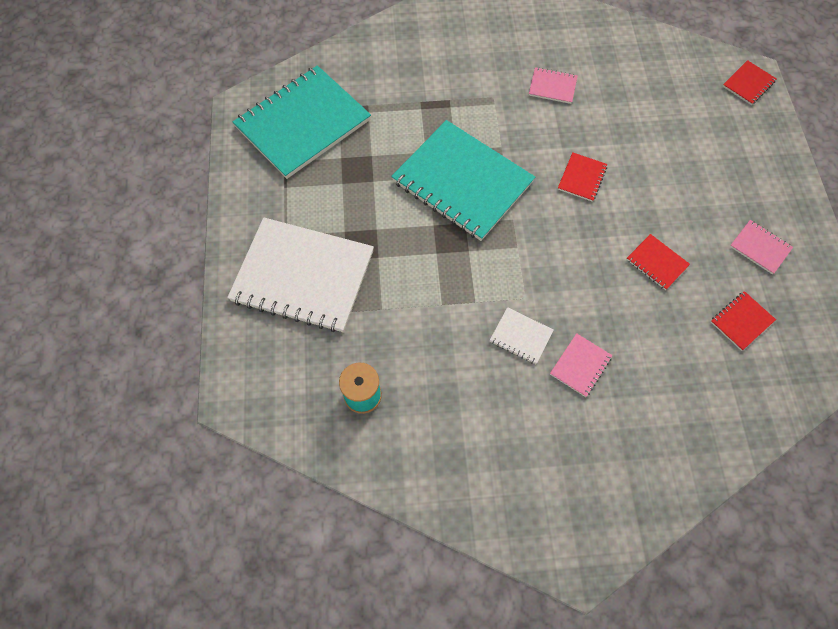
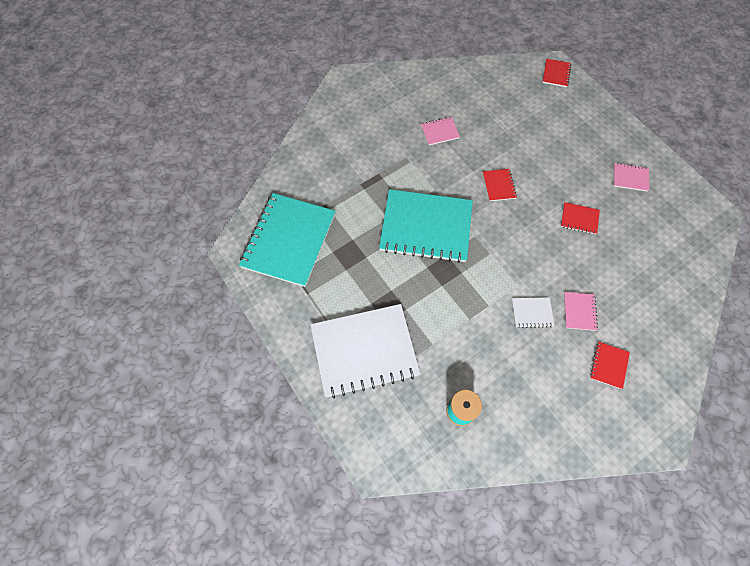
camera: 30 degrees left, 0 degrees up
red notebook [711,291,776,351] -> red notebook moved to [590,342,630,389]

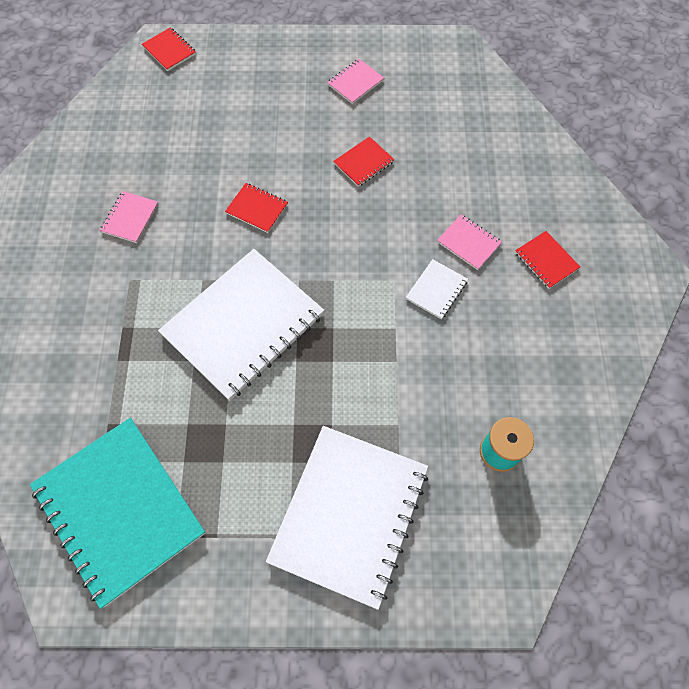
camera: 55 degrees left, 0 degrees up
turquoise notebook [379,189,473,263] -> white notebook [158,249,325,401]

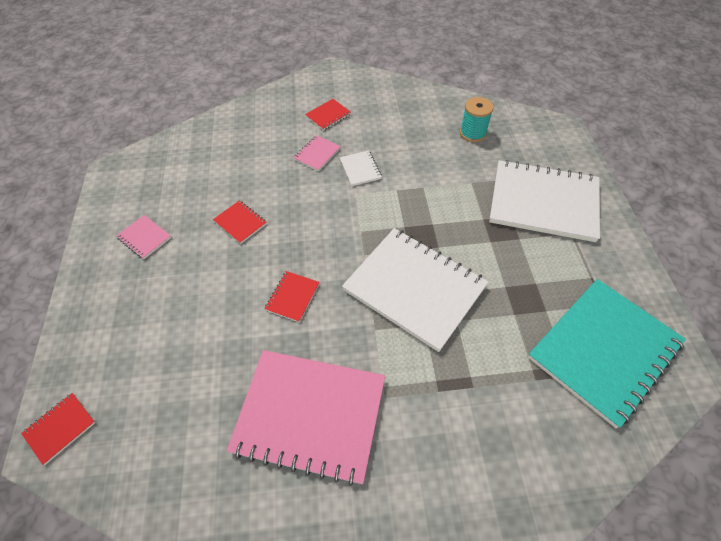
camera: 95 degrees left, 10 degrees down
pink notebook [100,191,158,243] -> pink notebook [227,350,385,486], size x2.41
white notebook [406,259,468,319] -> white notebook turned 45 degrees clockwise [340,150,382,186]

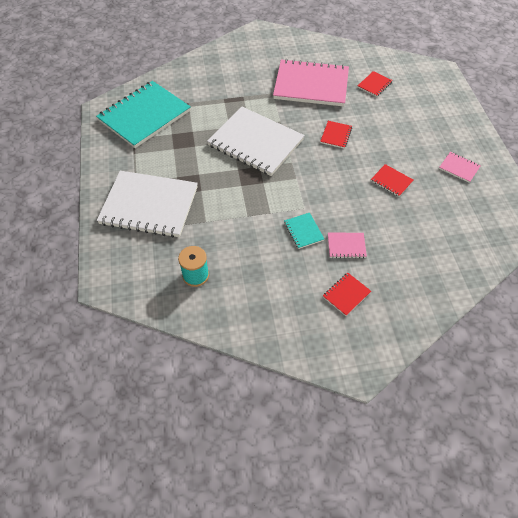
camera: 175 degrees right, 0 degrees up
red notebook [21,393,96,465] -> red notebook moved to [358,71,393,97]
pink notebook [294,135,341,171] -> pink notebook turned 60 degrees clockwise [328,233,367,258]
white notebook [340,150,382,186] -> turquoise notebook [284,213,324,249]

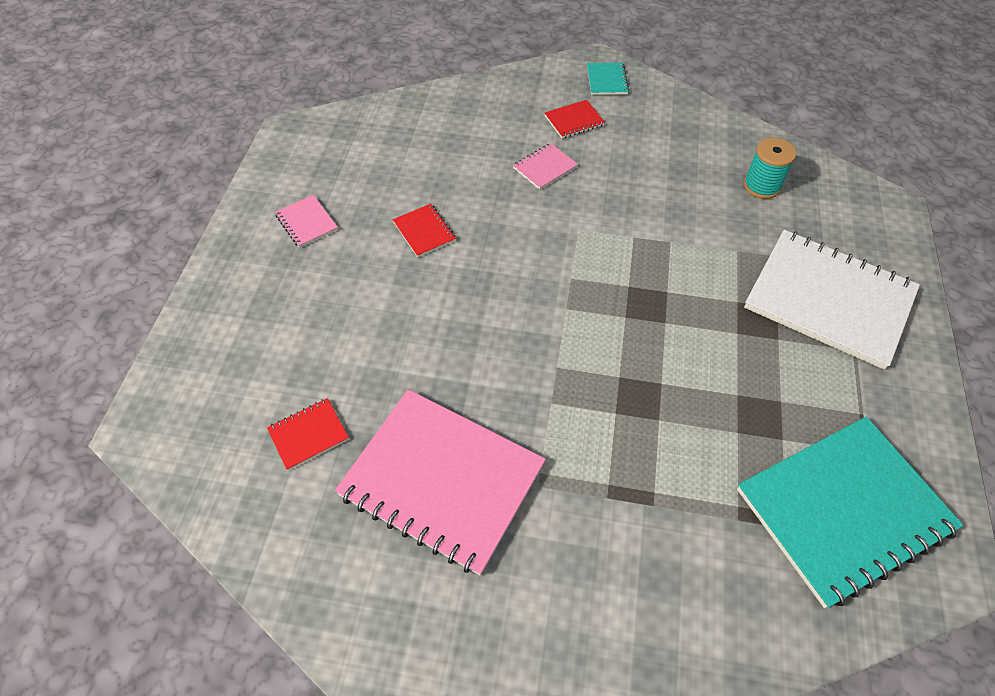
camera: 160 degrees left, 0 degrees up
white notebook [207,107,305,176] -> none
turquoise notebook [284,213,324,249] -> turquoise notebook moved to [587,63,629,95]
red notebook [320,121,352,149] -> none
pink notebook [328,233,367,258] -> pink notebook turned 60 degrees counterclockwise [513,143,578,190]

